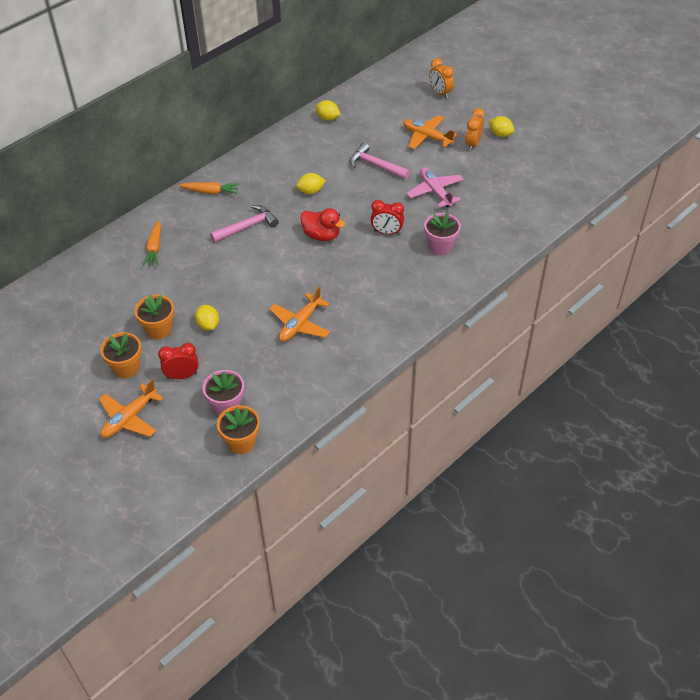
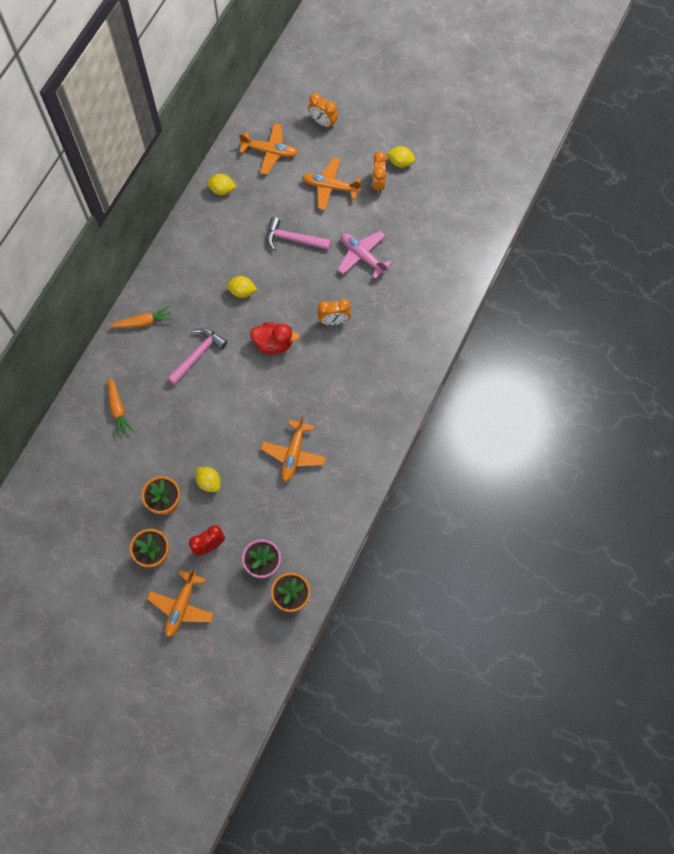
camera: 20 degrees left, 20 degrees up
yellow lemon [296,173,326,194] -> yellow lemon turned 45 degrees clockwise [227,276,257,298]
red clock [371,200,404,235] -> orange clock [318,299,351,325]
pink flower pot [424,213,461,255] -> none
none -> orange plane [239,123,298,174]

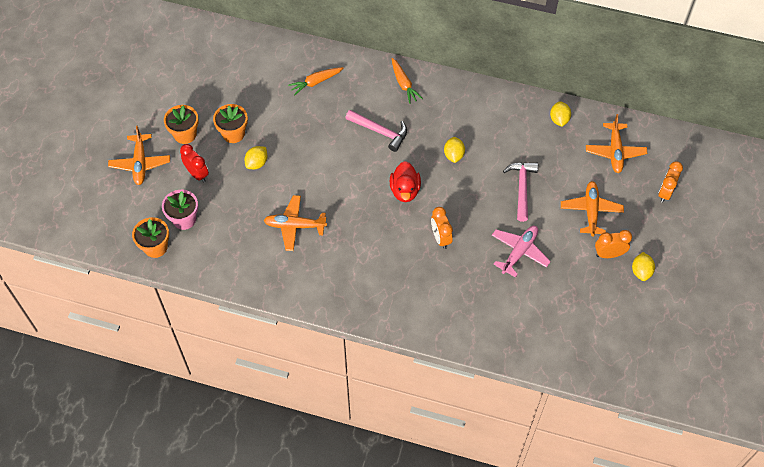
camera: 80 degrees right, 10 degrees down
orange plane [147,569,214,637] -> orange plane turned 105 degrees counterclockwise [108,126,170,185]

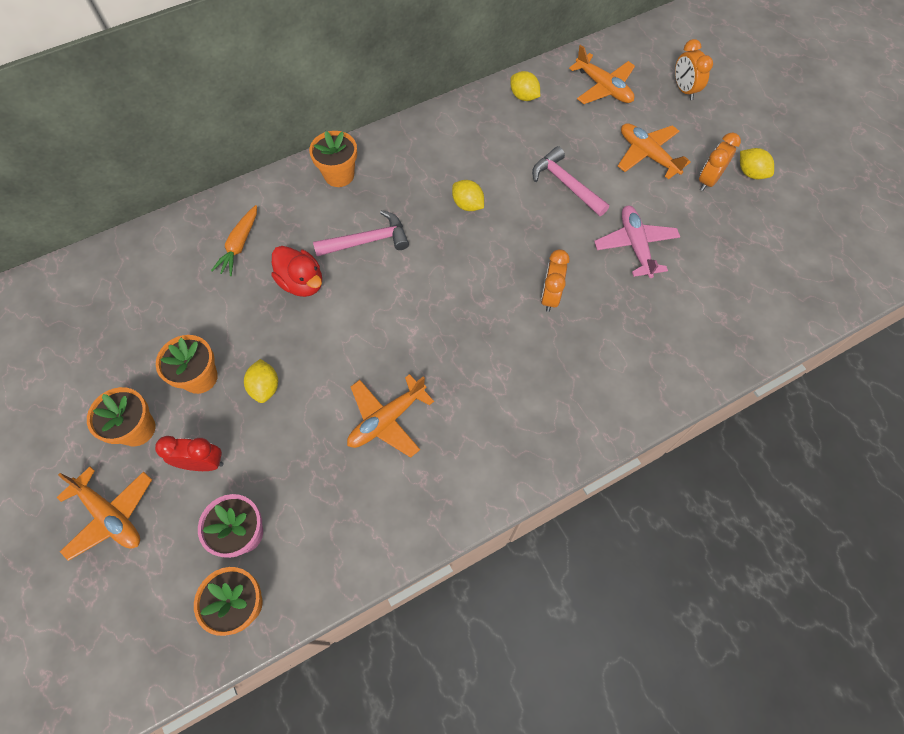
camera: 45 degrees left, 5 degrees up
red duck [390,161,421,202] -> red duck moved to [271,246,322,297]
orange carrot [392,58,423,104] -> orange flower pot [309,131,357,187]
orange clock [431,207,453,249] -> orange clock turned 75 degrees clockwise [541,249,570,312]

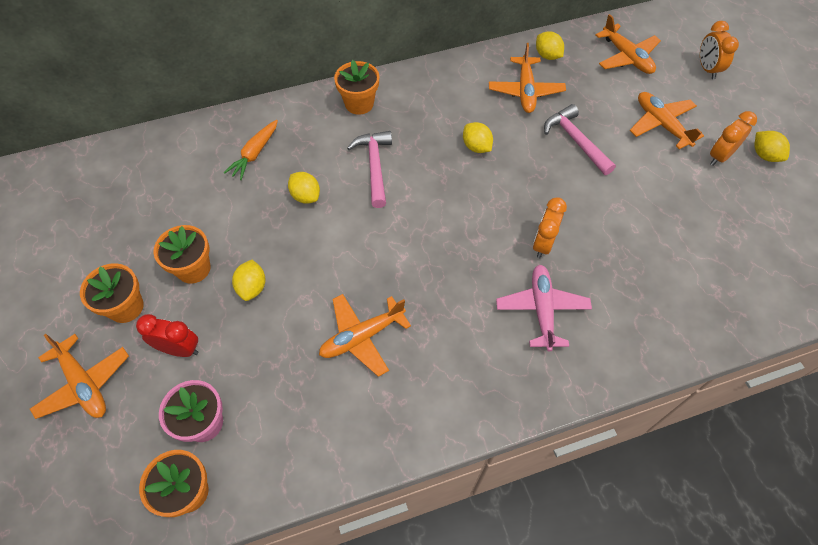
camera: 10 degrees right, 5 degrees down
red duck [271,246,322,297] -> yellow lemon [288,172,320,204]
pink hammer [313,210,409,256] -> pink hammer turned 90 degrees counterclockwise [347,131,392,208]
pink plane [594,205,680,278] -> pink plane moved to [496,265,592,351]
none -> orange plane [489,43,566,113]

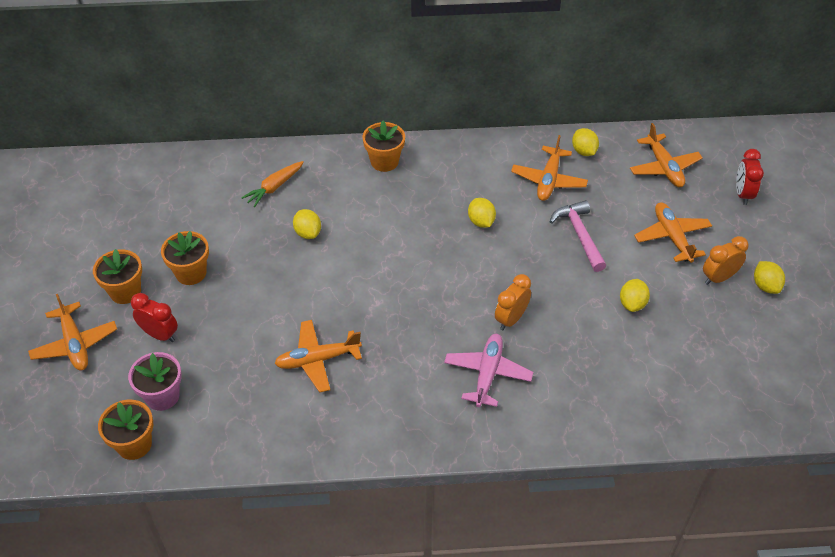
camera: 15 degrees right, 10 degrees down
yellow lemon [232,259,265,301] -> yellow lemon moved to [620,279,650,312]
pink hammer [347,131,392,208] -> none
orange clock [700,21,739,79] -> red clock [736,149,764,205]

